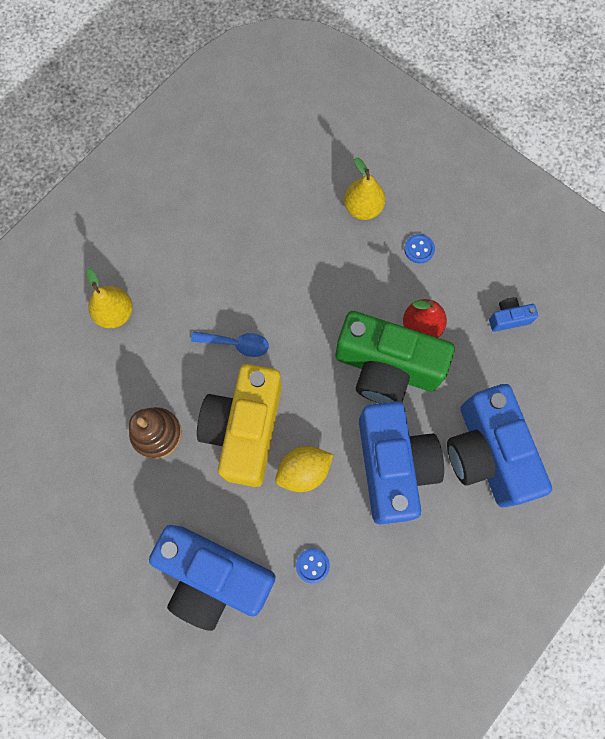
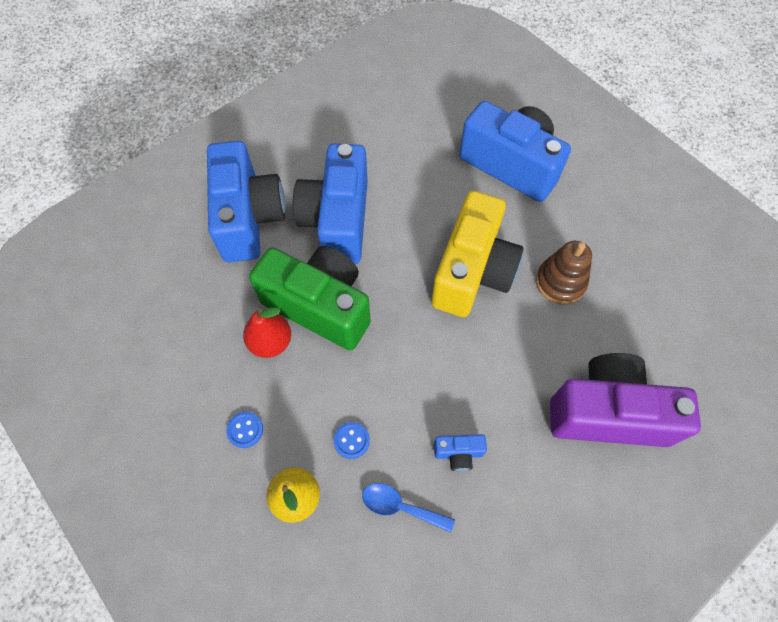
camera: 170 degrees left, 10 degrees down
yellow pear [86,268,133,328] -> purple camera [550,353,701,447]
blue spoon [191,331,269,357] -> blue spoon moved to [362,483,455,533]
yellow lemon [275,446,333,492] -> none
blue button [296,548,330,584] -> blue button moved to [334,422,370,459]
blue camera [489,297,538,332] -> blue camera moved to [434,434,487,471]

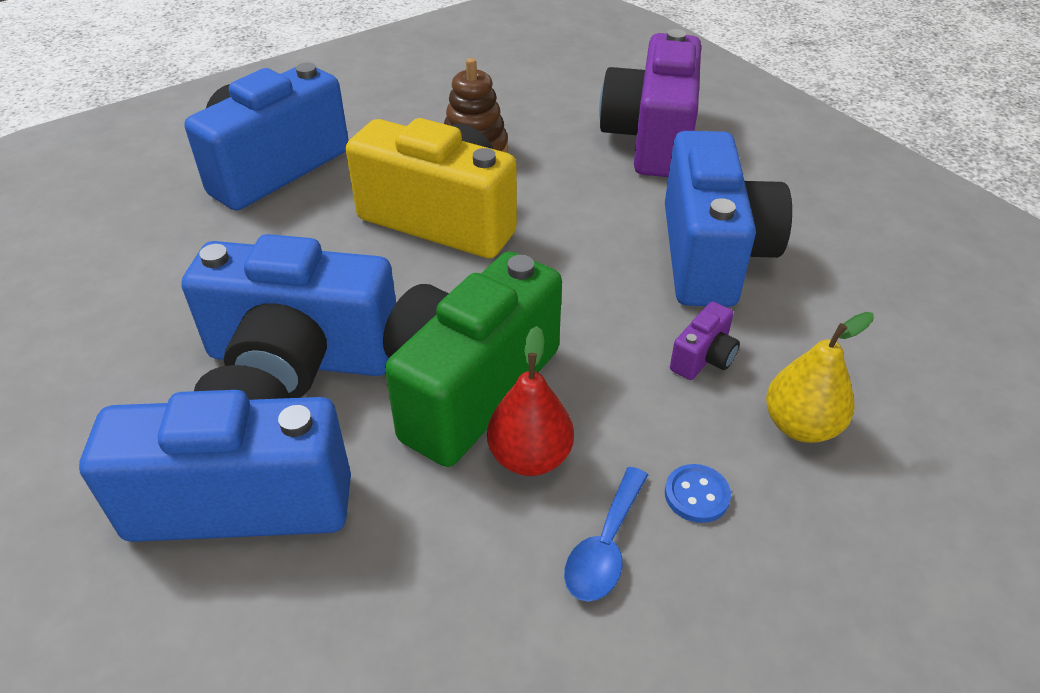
camera: 85 degrees left, 20 degrees down
blue button [334,422,370,459] -> purple camera [670,301,740,380]
blue spoon [362,483,455,533] -> blue spoon moved to [564,467,648,602]
blue camera [434,434,487,471] -> blue camera [665,131,792,307], size x2.49

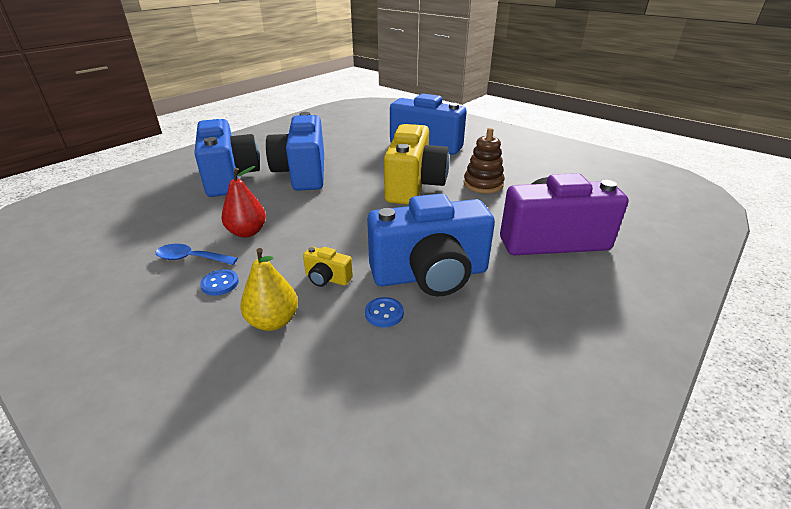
camera: 75 degrees right, 10 degrees down
green camera [383,251,562,467] -> none
purple camera [670,301,740,380] -> yellow camera [303,247,353,287]
none -> blue button [365,297,404,327]

